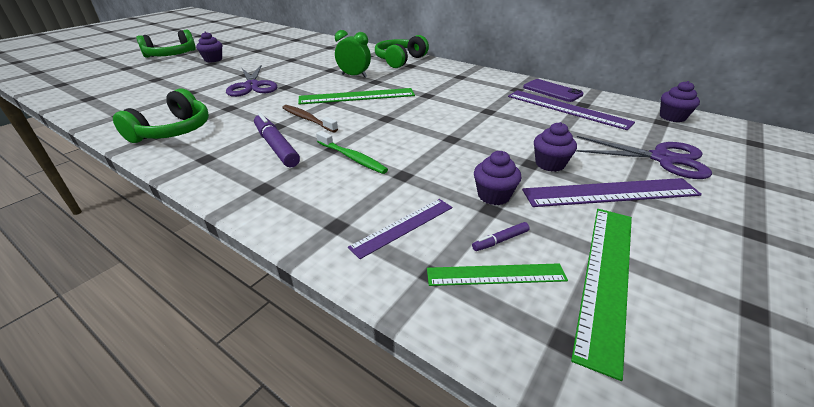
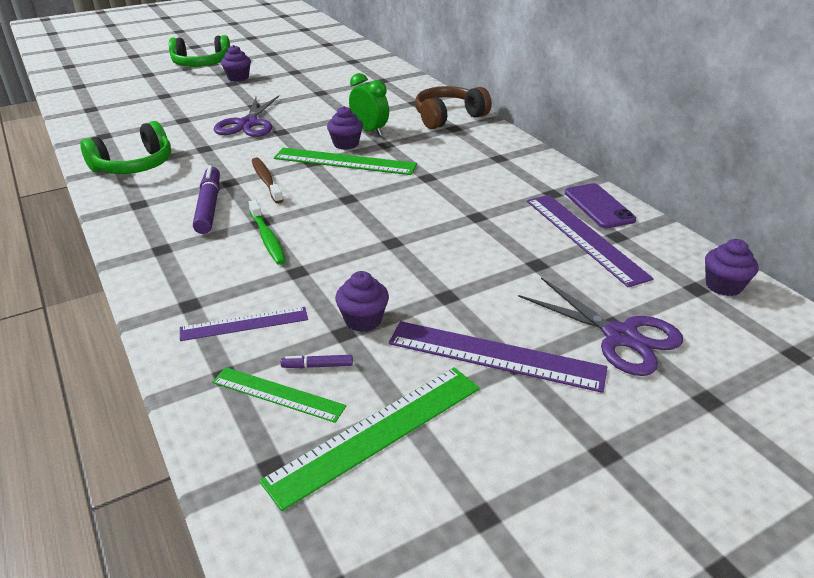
camera: 25 degrees right, 0 degrees up
green headphones [375,35,429,68] -> brown headphones [415,86,492,129]
purple cupcake [534,122,577,172] -> purple cupcake moved to [327,106,363,150]

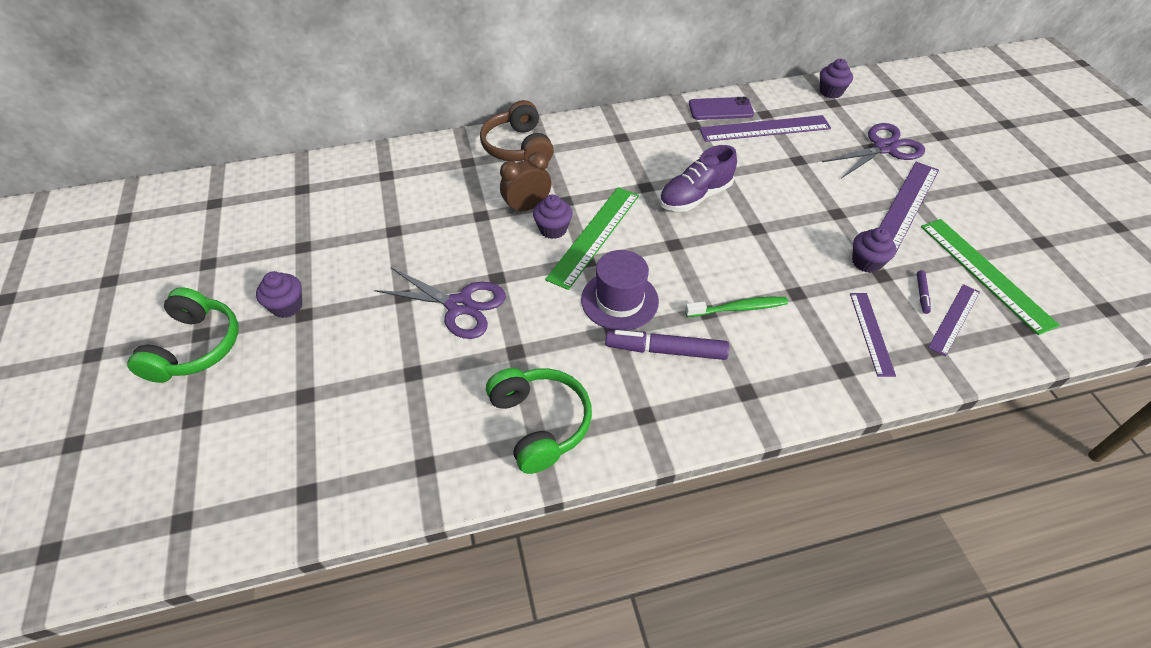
camera: 75 degrees left, 15 degrees up
green ruler [212,367,347,423] -> purple ruler [928,284,980,357]
brown toothbrush [252,157,283,204] -> purple hat [581,250,659,331]
green clock [349,73,389,136] -> brown clock [500,152,551,214]
none -> purple shoe [659,145,737,212]

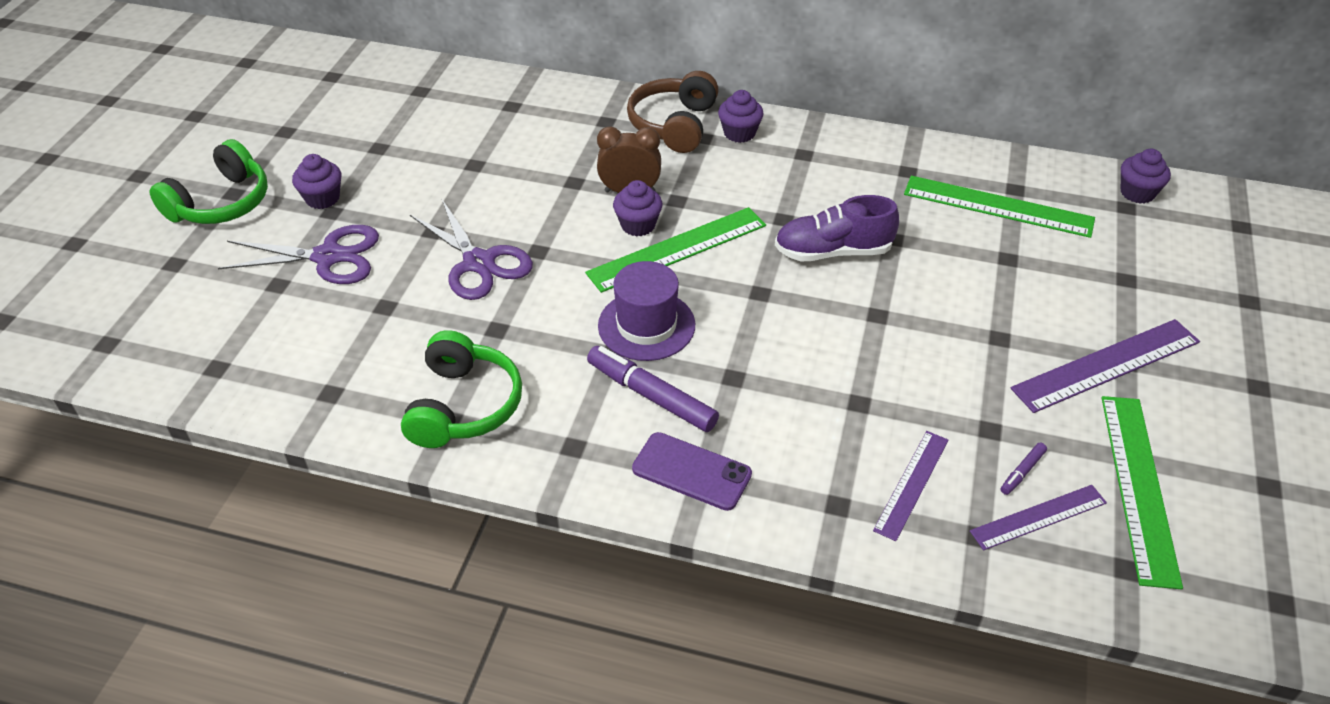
camera: 30 degrees right, 5 degrees down
green toothbrush [685,297,788,317] -> none
purple phone [689,97,754,120] -> purple phone moved to [632,432,752,511]
purple ruler [699,115,831,142] -> green ruler [904,176,1095,238]
purple scissors [822,123,925,179] -> purple scissors moved to [218,225,379,284]
purple cupcake [852,227,896,273] -> purple cupcake moved to [718,90,764,143]

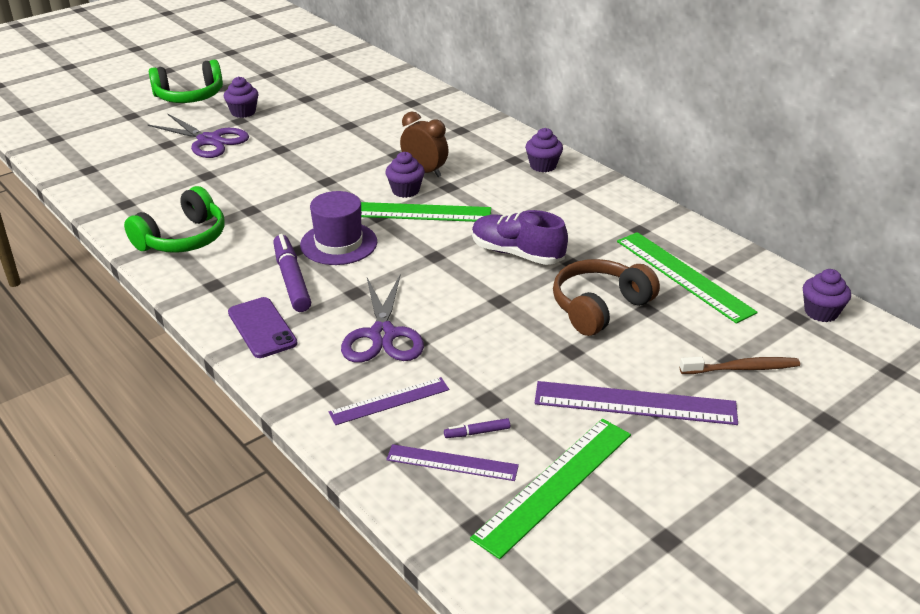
camera: 35 degrees right, 10 degrees down
purple scissors [410,199,533,300] -> purple scissors moved to [341,274,424,363]
brown headphones [627,71,719,153] -> brown headphones moved to [553,259,660,336]
none -> brown toothbrush [680,356,800,374]

